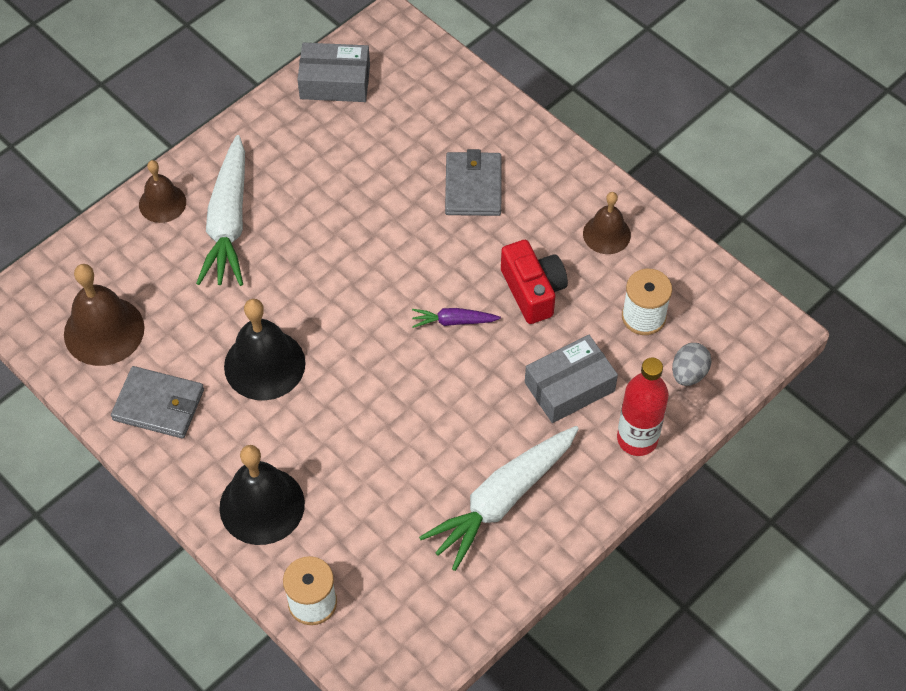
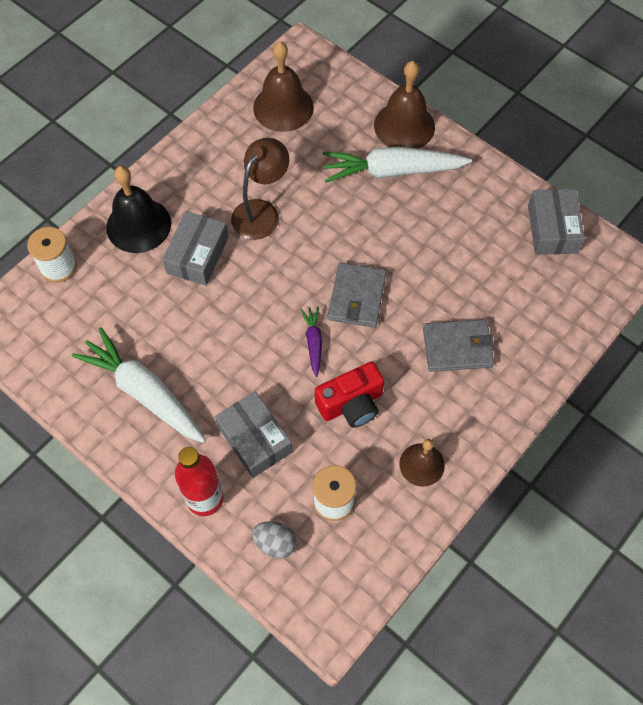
camera: 85 degrees right, 5 degrees up
grey wallet [111,366,204,438] -> grey wallet moved to [328,263,386,328]
brown bell [139,160,186,223] -> brown bell [374,61,435,149], size x1.62
black bell [224,299,305,401] -> brown lamp [231,138,289,240]
none -> grey box [162,211,228,286]

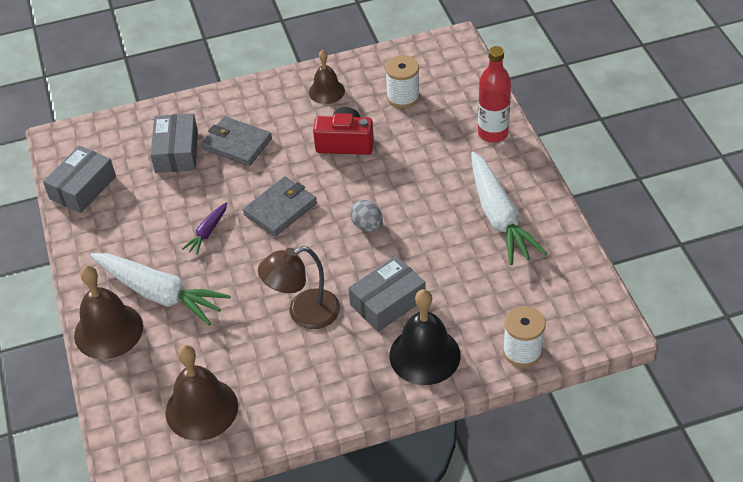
camera: 145 degrees left, 15 degrees down
grey box [215,392,293,478] -> grey box moved to [150,113,198,173]
grey egg [252,521,297,559] -> grey egg moved to [350,200,383,232]
purple carrot [300,307,322,377] -> purple carrot moved to [182,202,227,255]

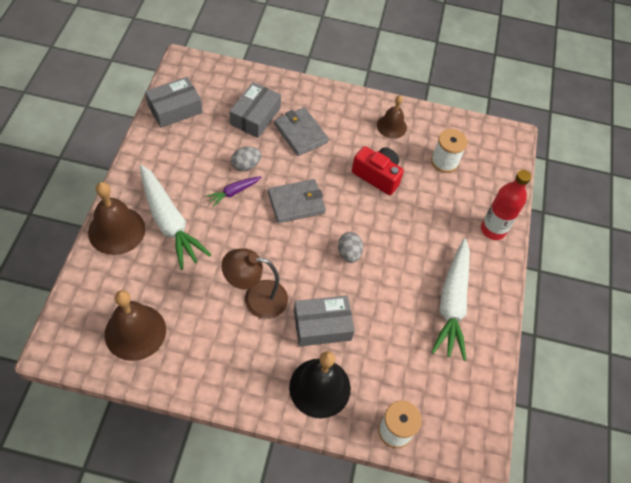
camera: 20 degrees right, 10 degrees up
none -> grey egg [231,147,262,171]

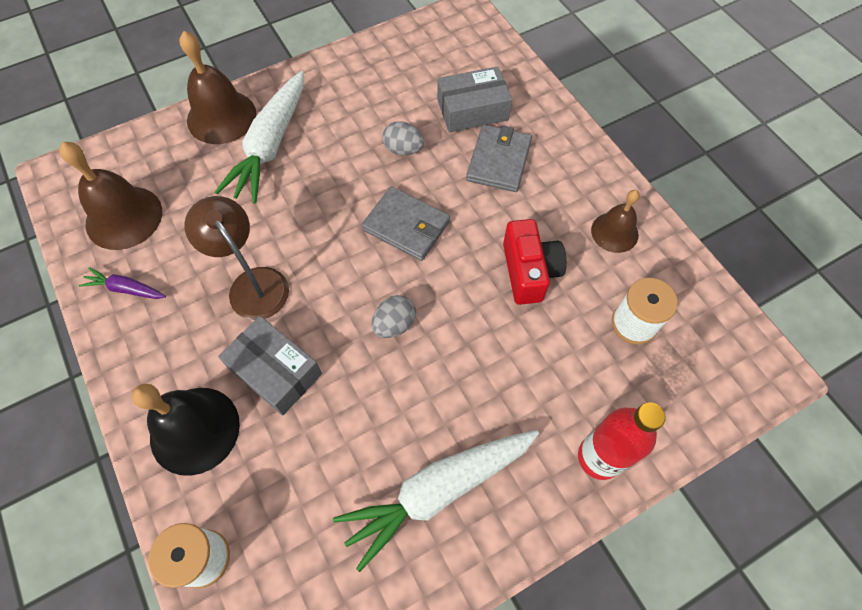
camera: 55 degrees right, 5 degrees up
grey box [145,77,202,128] -> none
purple carrot [206,176,261,207] -> purple carrot moved to [79,267,166,299]

